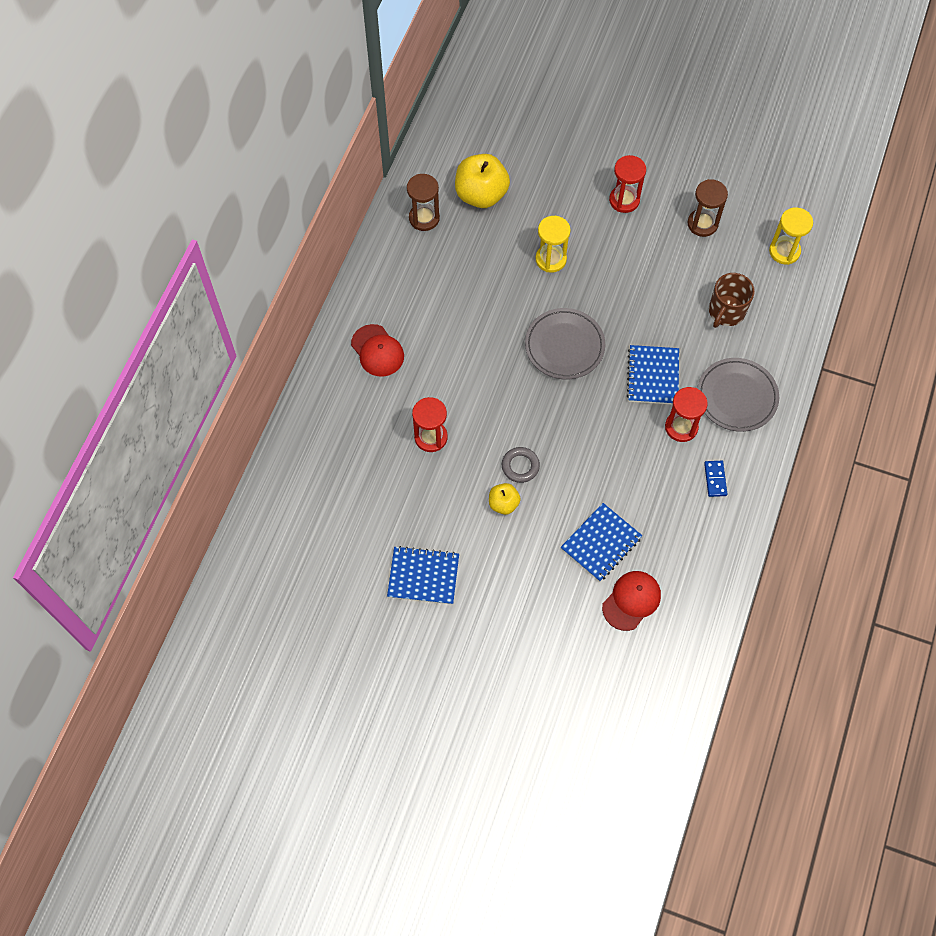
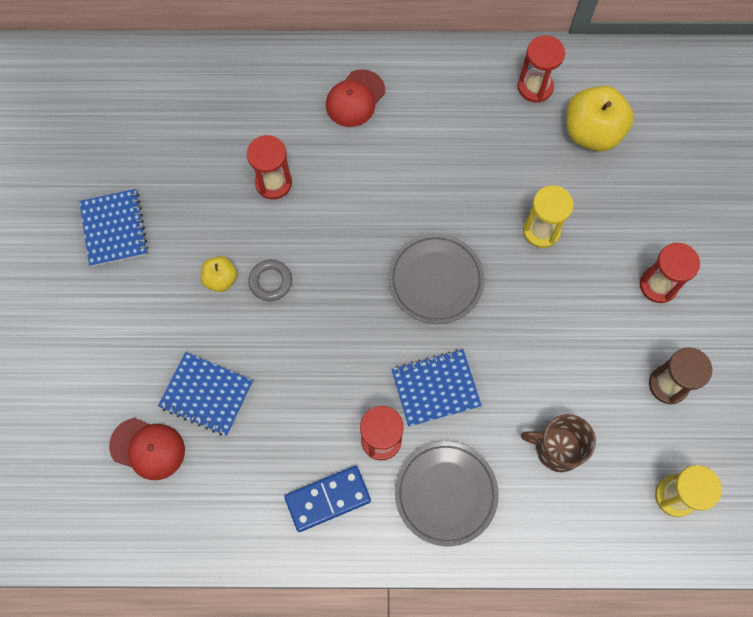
camera: 70 degrees right, 5 degrees up
brown hourglass [407,174,440,231] -> red hourglass [518,35,565,103]
blue domino [704,461,727,497] -> blue domino [284,466,371,532], size x1.71

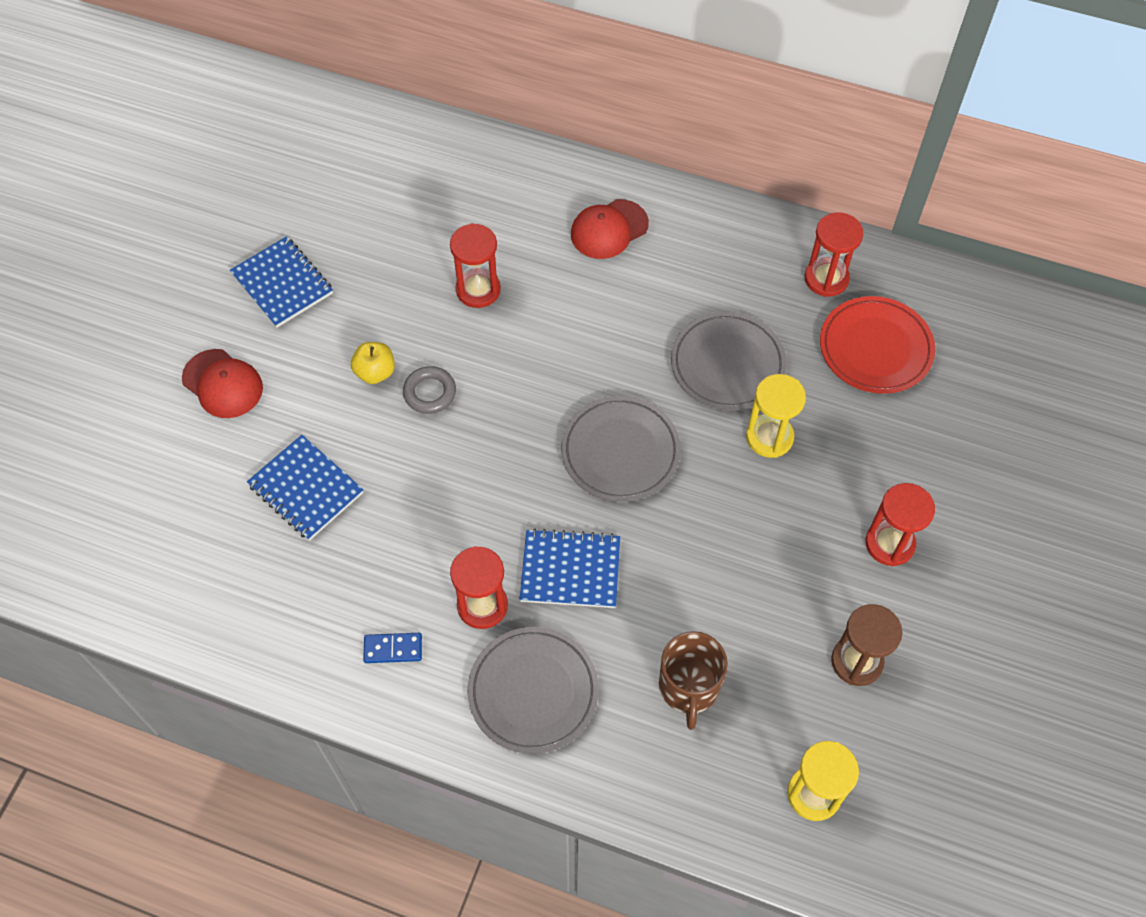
camera: 20 degrees right, 10 degrees down
blue notebook [79,189,148,267] -> blue notebook turned 45 degrees counterclockwise [230,236,333,328]
red cap [109,418,185,480] -> red cap moved to [182,349,263,418]
blue domino [284,466,371,532] -> blue domino [363,633,422,663], size x0.58
brown mug [521,414,596,473] -> brown mug turned 120 degrees counterclockwise [659,631,728,730]
yellow apple [566,86,634,152] -> red plate [820,296,935,394]
none -> grey plate [671,312,787,410]

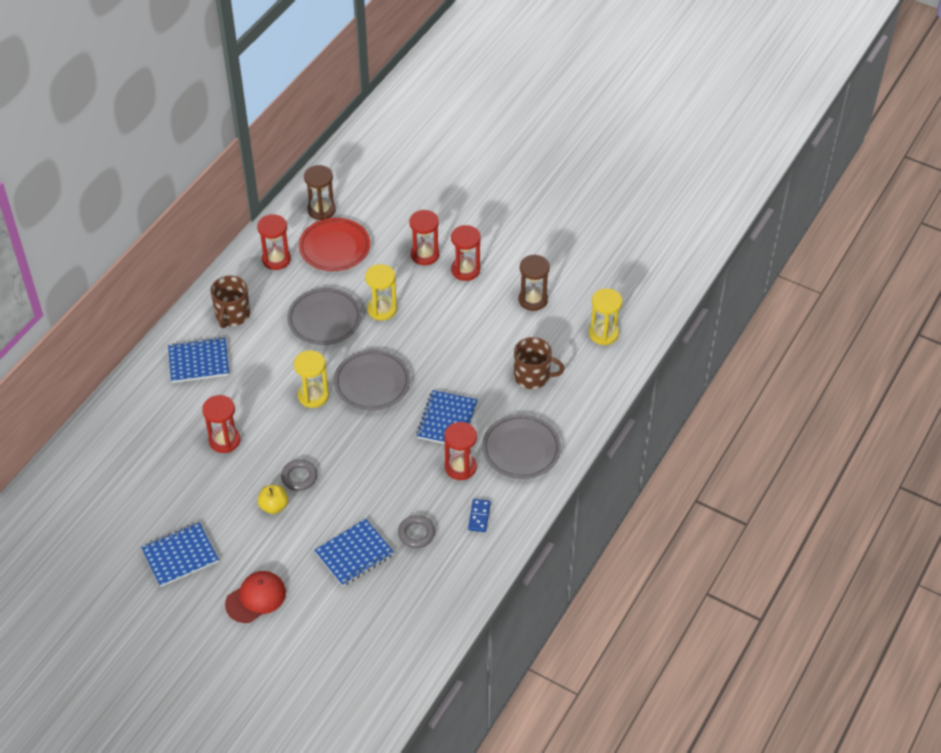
camera: 80 degrees left, 10 degrees down
red cap [571,199,649,259] -> blue notebook [168,337,229,383]
none -> brown mug [211,276,250,328]
none -> yellow hourglass [294,350,329,408]
none -> brown hourglass [304,165,336,220]
none -> grey ring [398,515,435,548]
none -> red hourglass [410,210,439,265]

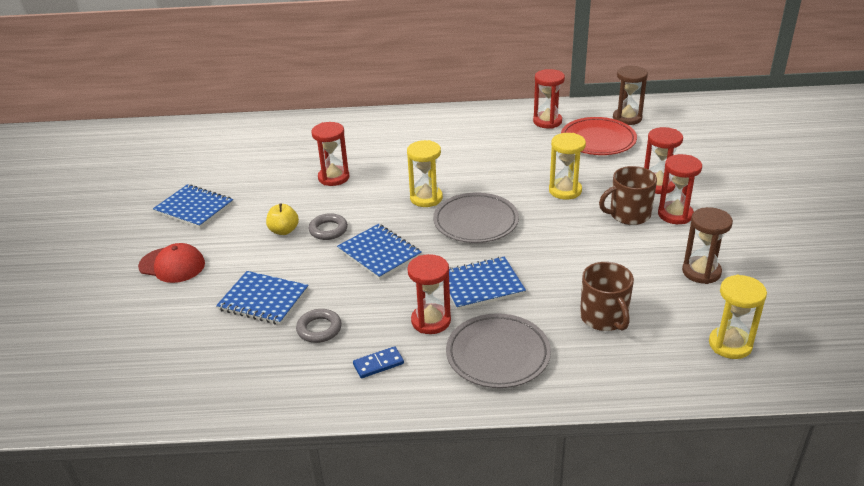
camera: 60 degrees right, 15 degrees down
blue notebook [168,337,229,383] -> blue notebook moved to [337,224,422,280]
brown mug [211,276,250,328] -> brown mug moved to [599,166,657,225]
grey plate [287,288,362,345] -> none

